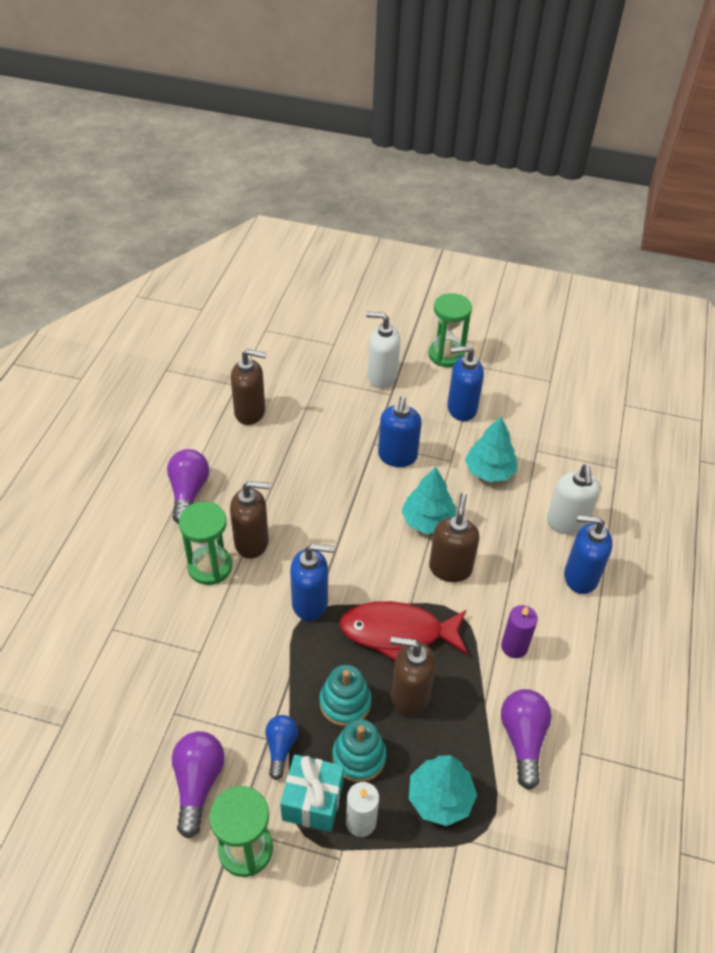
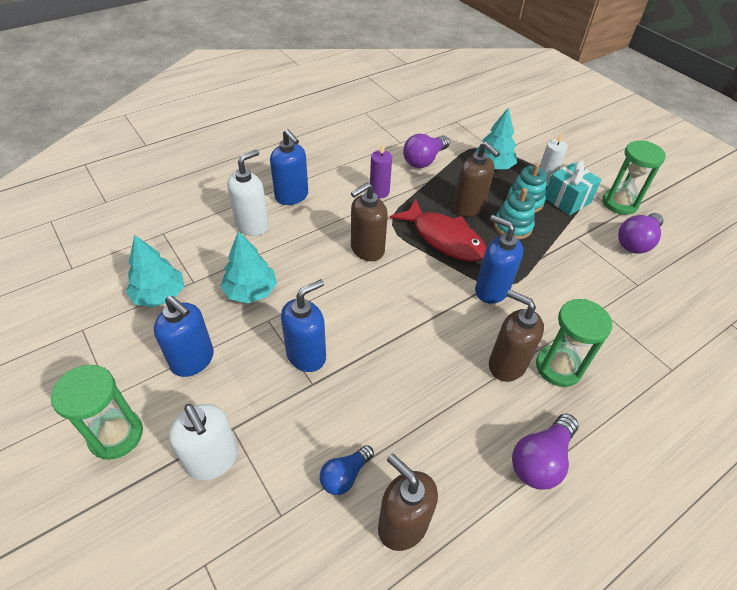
camera: 140 degrees left, 0 degrees up
blue light bulb [265,715,298,780] -> blue light bulb moved to [320,445,374,495]
turquoise tree [401,467,456,534] -> turquoise tree moved to [126,235,184,308]

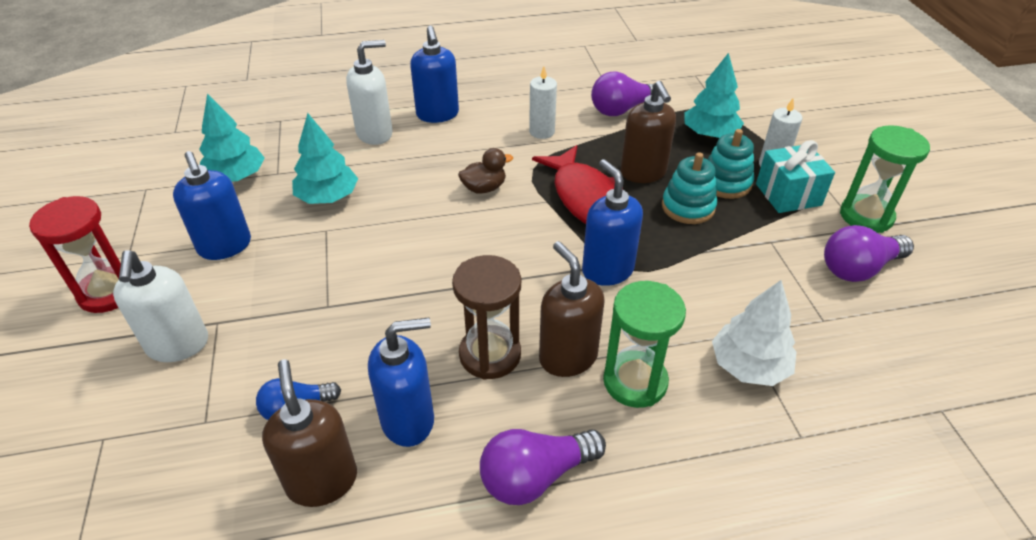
camera: 25 degrees right, 5 degrees down
green hourglass [51,365,143,460] -> red hourglass [29,196,121,313]
blue soap dispenser [281,279,326,372] -> blue soap dispenser moved to [368,318,434,447]
brown soap dispenser [351,182,388,261] -> brown duck [458,148,513,193]
purple candle [370,143,392,198] -> white candle [529,67,557,139]
none -> brown hourglass [452,255,521,380]
none -> white tree [712,280,796,386]

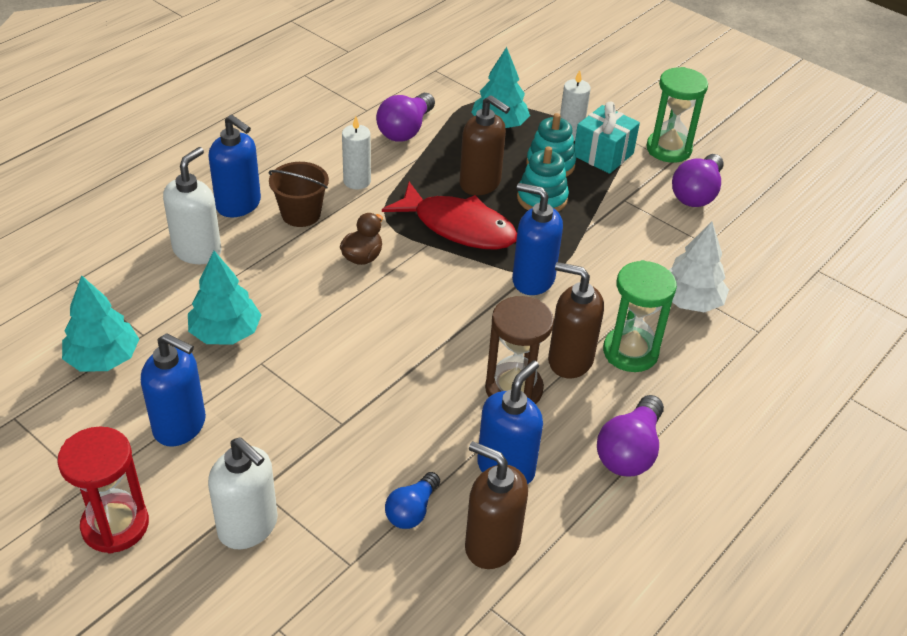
camera: 40 degrees left, 0 degrees up
none -> brown bucket [269,162,329,227]

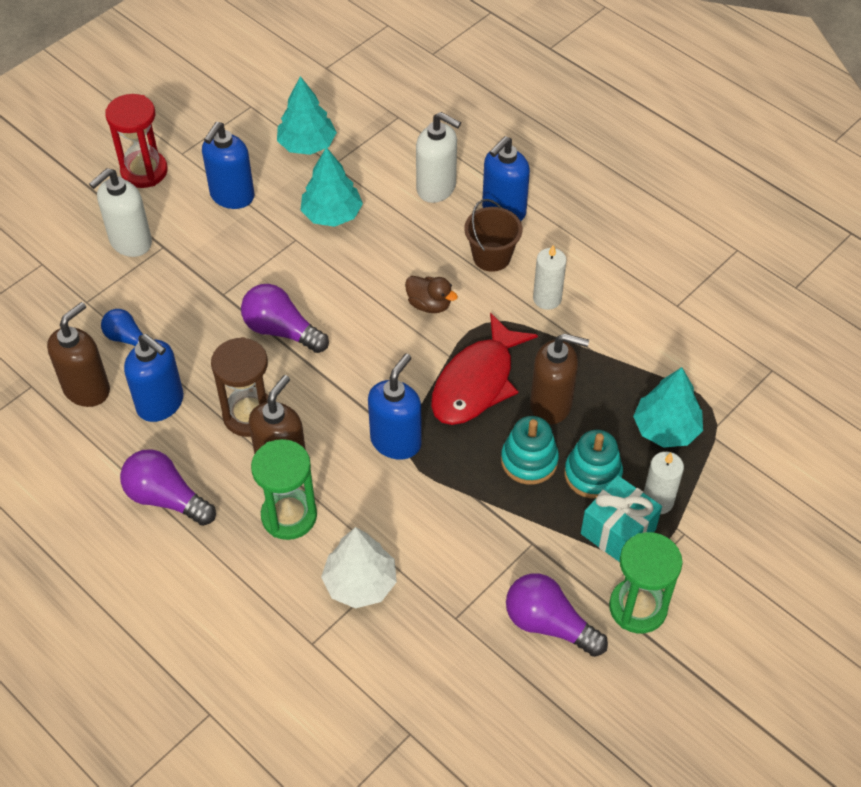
camera: 95 degrees right, 10 degrees up
purple light bulb [376,93,435,141] -> purple light bulb moved to [241,284,329,353]
brown soap dispenser [460,95,510,195] -> brown soap dispenser turned 120 degrees counterclockwise [530,334,589,425]

